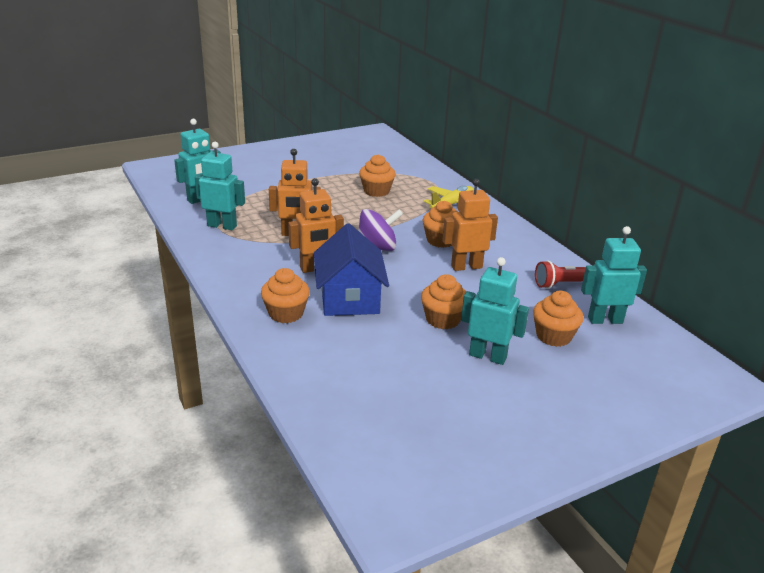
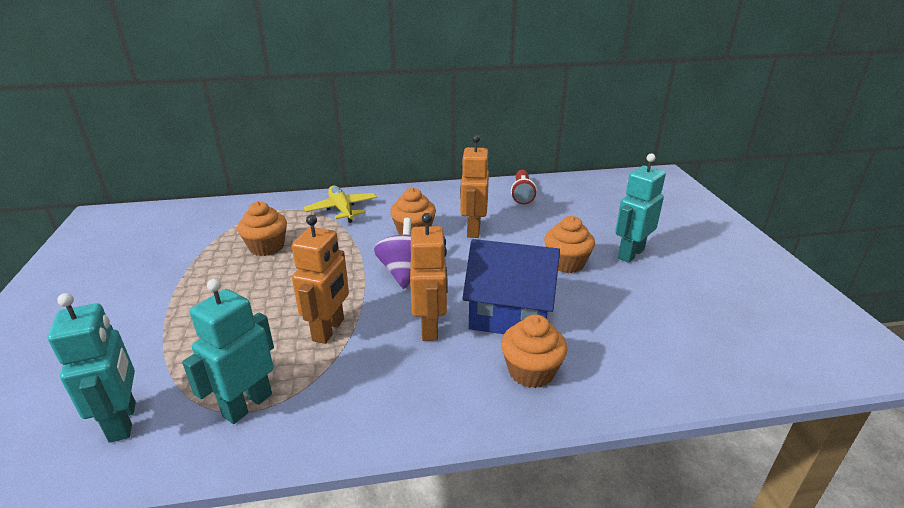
camera: 70 degrees left, 0 degrees up
orange cupcake [533,290,584,347] -> none
turquoise robot [581,226,647,324] -> none

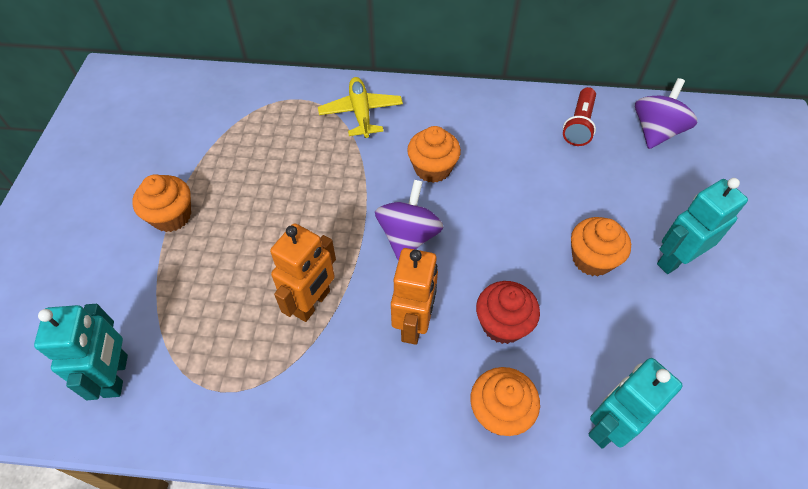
camera: 15 degrees right, 25 degrees up
turquoise robot [182,279,274,424] -> turquoise robot moved to [588,358,683,449]
orange cupcake [237,201,287,256] -> orange cupcake moved to [132,174,191,232]
orange robot [460,135,489,238] -> none
blue house [462,239,560,334] -> red cupcake [476,281,540,344]
none -> purple spinning top [635,78,697,149]

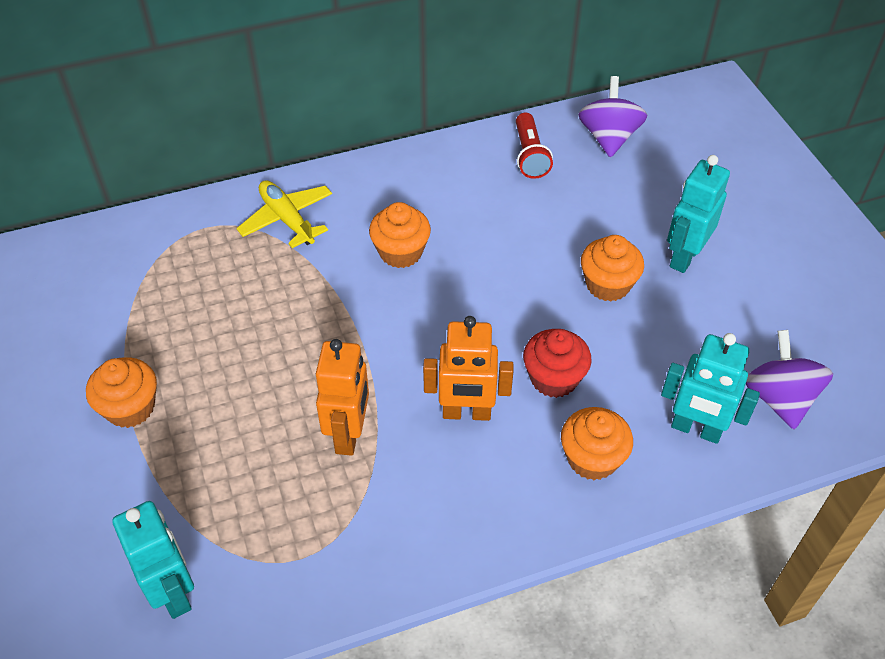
camera: 25 degrees left, 5 degrees down
purple spinning top [375,180,444,261] -> purple spinning top moved to [746,330,833,429]
orange robot [391,248,438,345] -> orange robot turned 105 degrees clockwise [423,316,513,421]
turquoise robot [588,358,683,449] -> turquoise robot turned 90 degrees counterclockwise [661,333,760,444]

